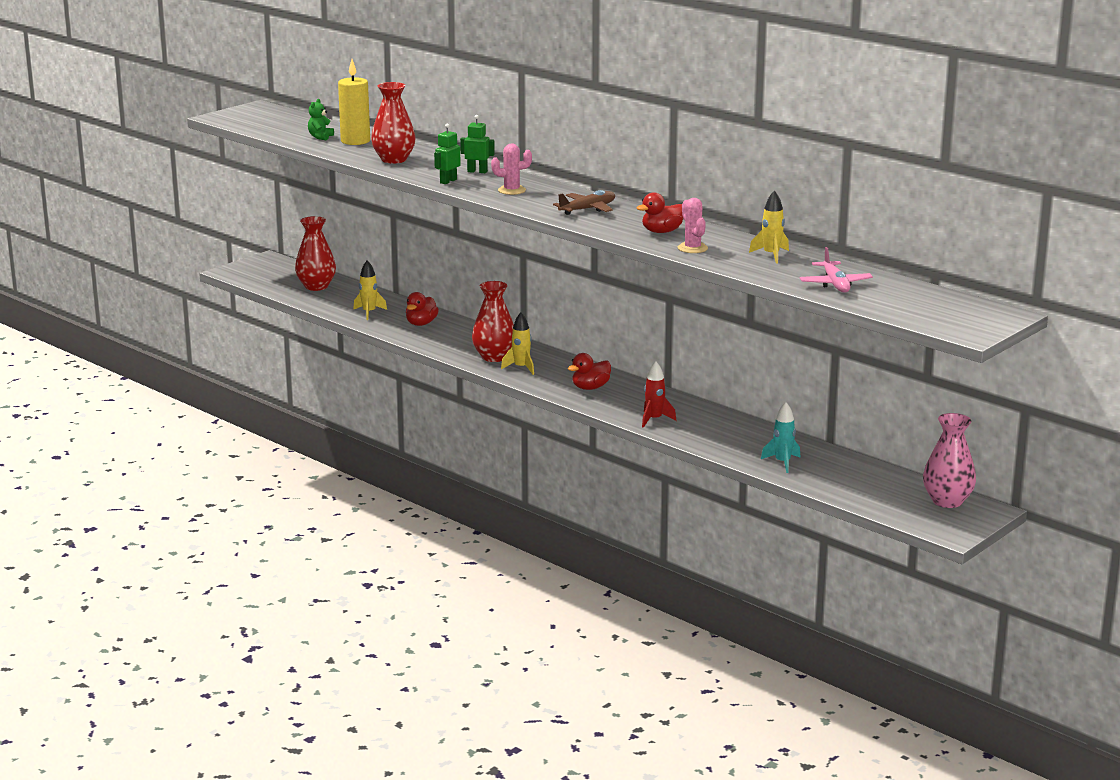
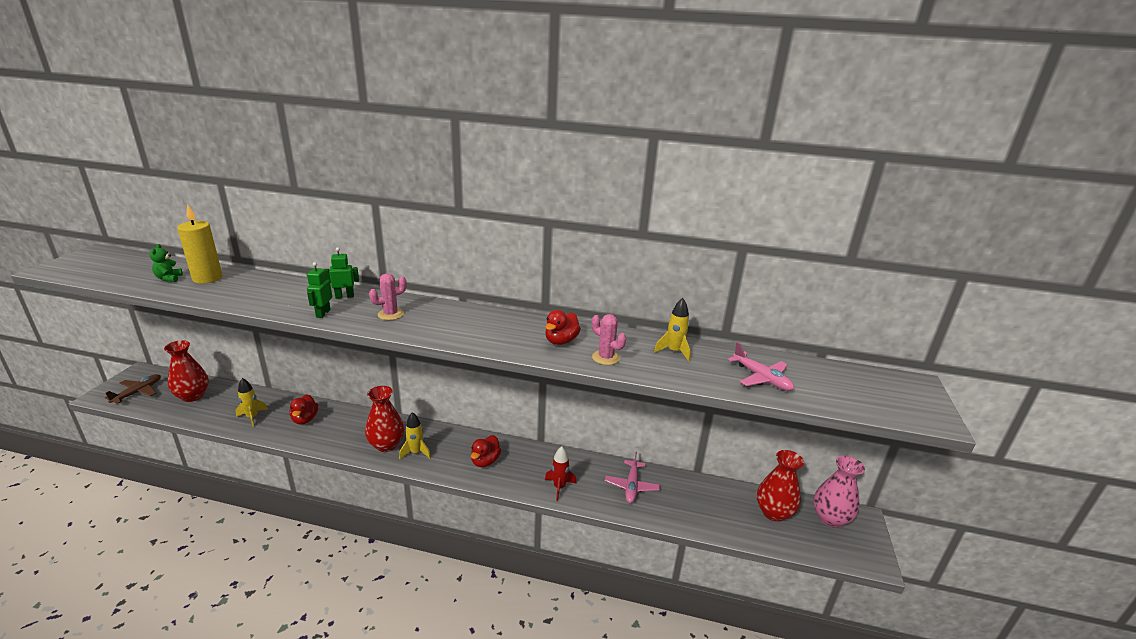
camera: 30 degrees left, 5 degrees up
red vase [371,82,416,163] -> red vase moved to [757,450,804,522]
brown plane [553,190,615,215] -> brown plane moved to [105,374,161,404]
turquoise rocket [761,402,801,473] -> none
none -> pink plane [605,452,660,503]

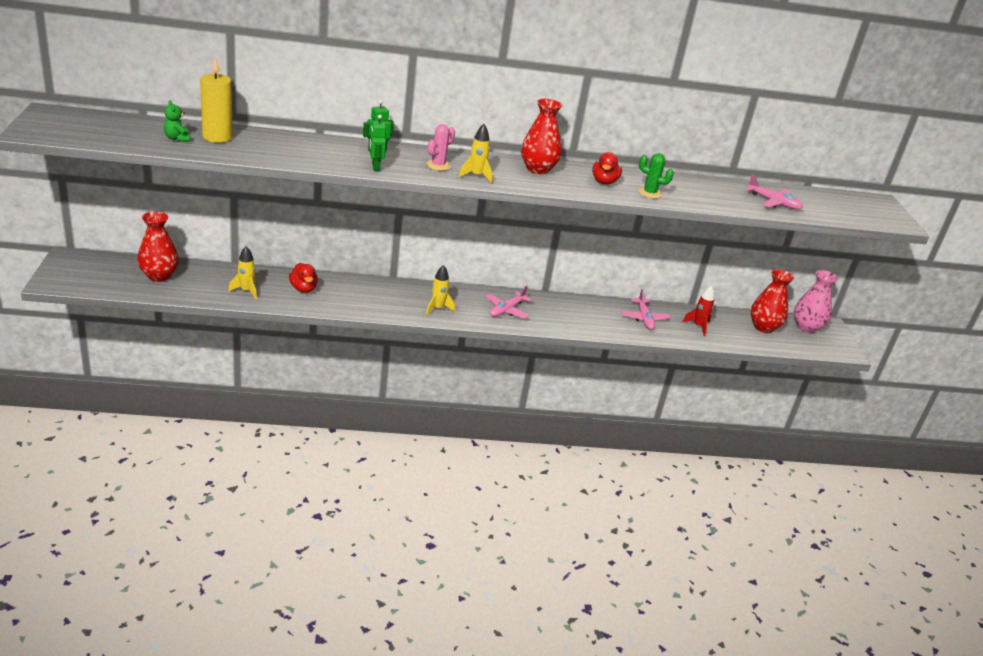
camera: 20 degrees left, 5 degrees up
brown plane [105,374,161,404] -> none
red vase [365,386,404,452] -> red vase moved to [521,99,563,174]
red duck [471,435,501,467] -> pink plane [486,286,532,319]
red rocket [545,446,577,501] -> red rocket moved to [683,285,714,336]
pink cactus [592,314,626,365] -> green cactus [638,153,674,199]
yellow rocket [654,298,691,361] -> yellow rocket moved to [459,124,493,183]

